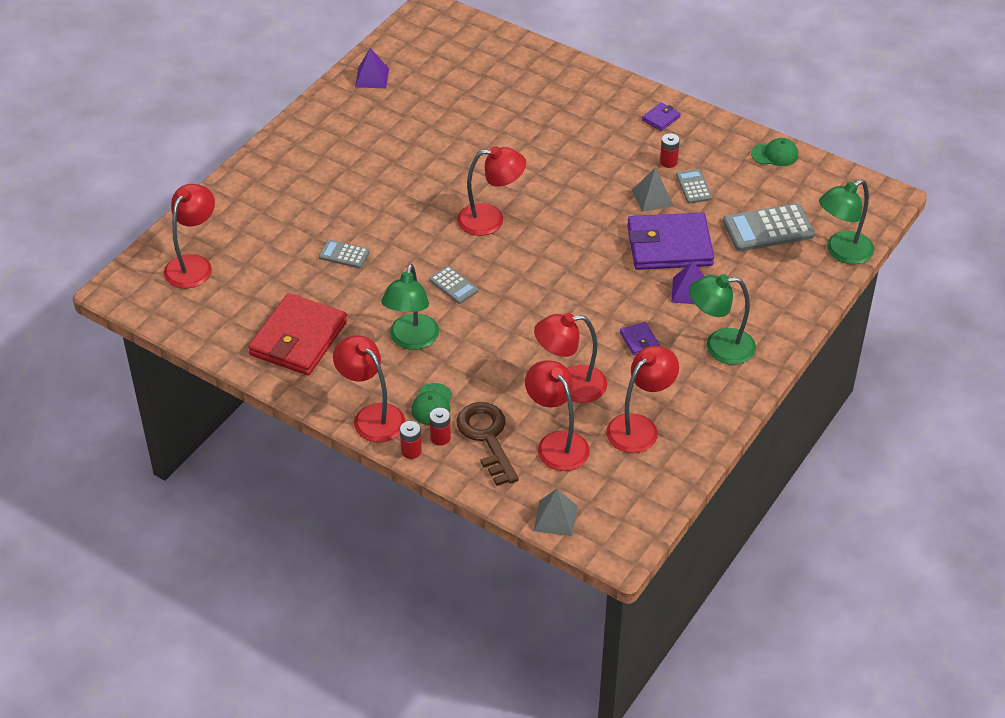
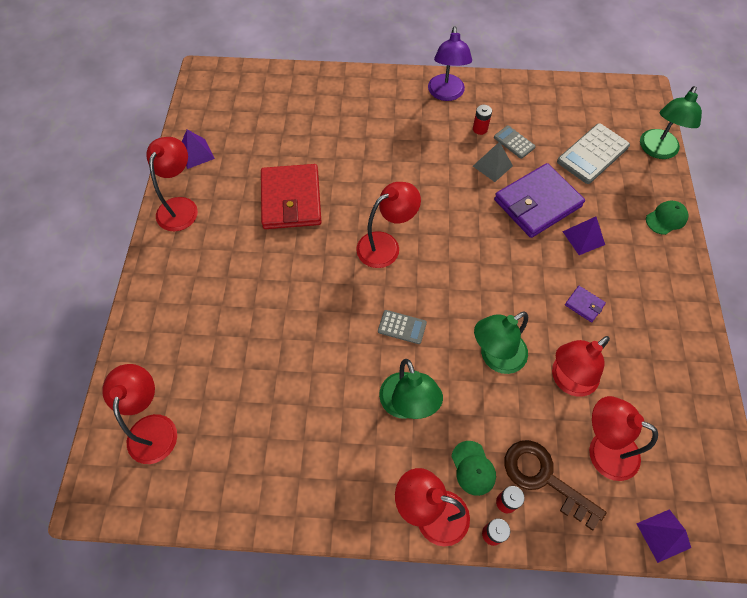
camera: 30 degrees left, 15 degrees up
red wallet [248,293,347,375] -> red wallet moved to [261,164,321,229]
grey calculator [319,240,370,269] -> none
grey pyramid [534,489,578,536] -> purple pyramid [636,509,691,563]
red lamp [606,346,679,453] -> red lamp moved to [146,137,198,232]
purple wallet [642,102,681,131] -> purple lamp [428,26,472,101]
green lamp [689,274,756,365] -> green lamp moved to [474,311,528,374]
green cap [751,138,798,166] -> green cap moved to [646,201,688,235]

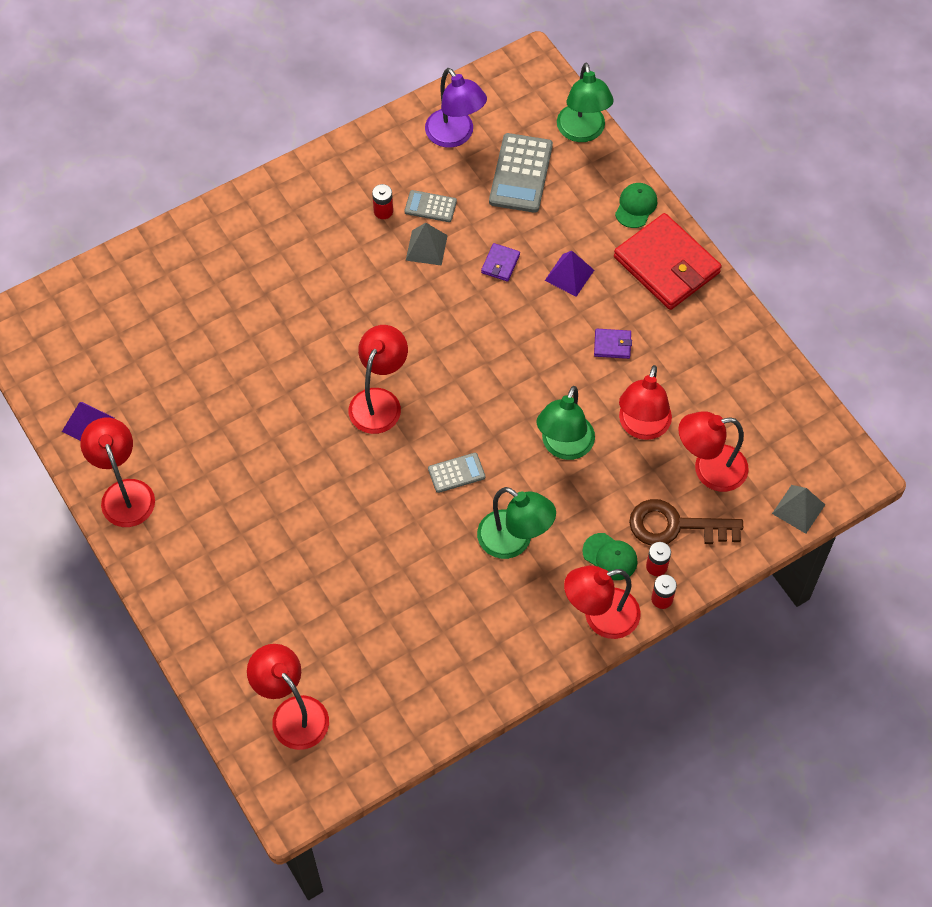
camera: 35 degrees left, 0 degrees up
red wallet [261,164,321,229] -> red wallet moved to [614,213,722,310]
purple lamp [428,26,472,101] -> purple lamp moved to [425,68,487,148]
purple wallet [494,163,585,238] -> purple wallet [481,243,520,281], size x0.42
purple pyramid [636,509,691,563] -> grey pyramid [772,485,825,534]

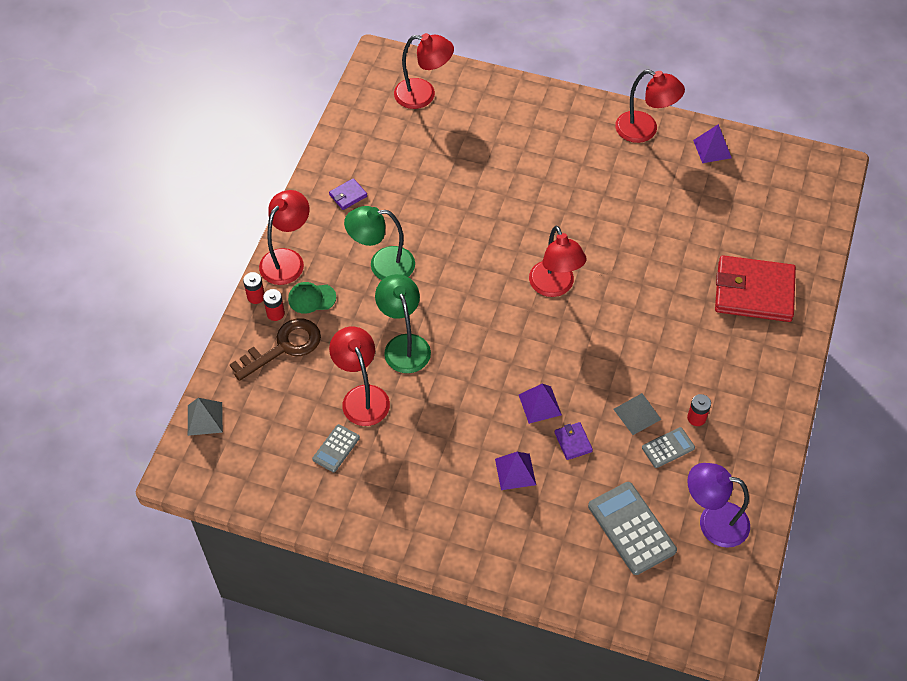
camera: 140 degrees right, 5 degrees down
grey calculator [428,453,485,493] -> grey calculator moved to [312,424,360,472]
green lamp [557,63,614,142] -> none
purple wallet [594,329,632,359] -> purple wallet moved to [329,178,367,210]
red wallet [614,213,722,310] -> red wallet moved to [715,255,796,322]
green cap [615,183,657,228] -> none
red lamp [678,411,749,492] -> none
none -> purple pyramid [519,383,562,424]

